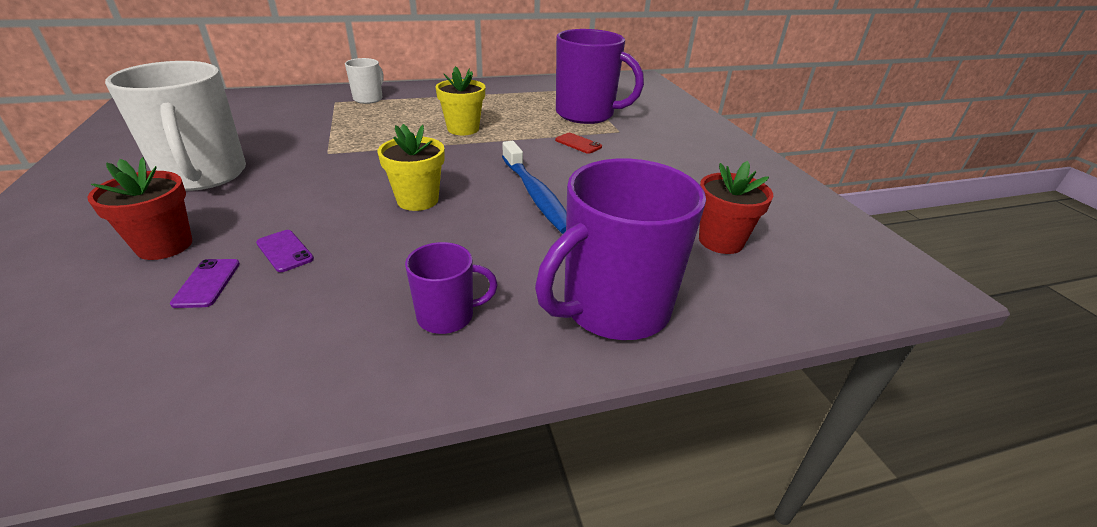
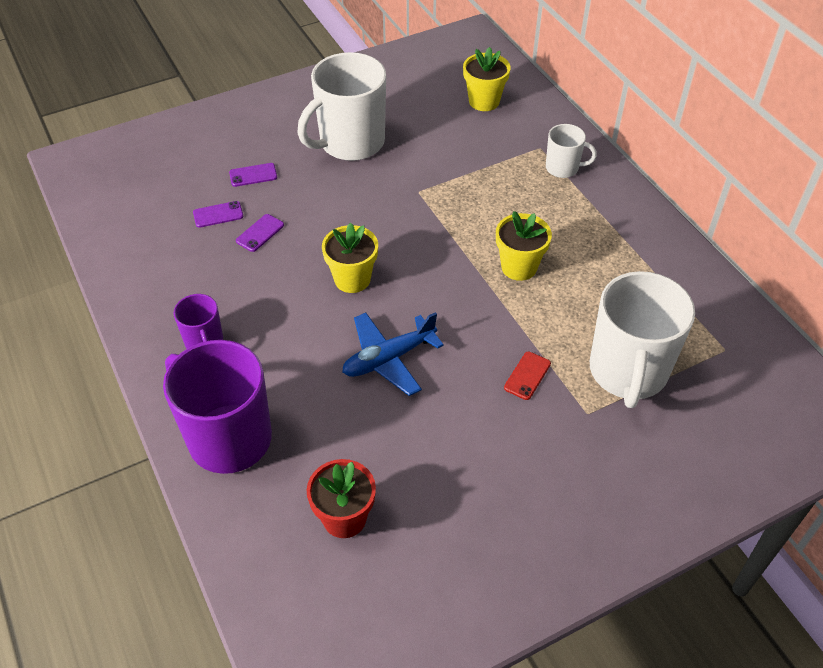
camera: 80 degrees right, 15 degrees up
red flower pot [87,157,192,260] -> purple phone [229,163,277,187]
blue toothbrush [502,141,566,234] -> blue plane [342,312,444,396]
purple mug [556,29,644,124] -> white mug [590,271,695,408]
none -> yellow flower pot [463,47,511,111]

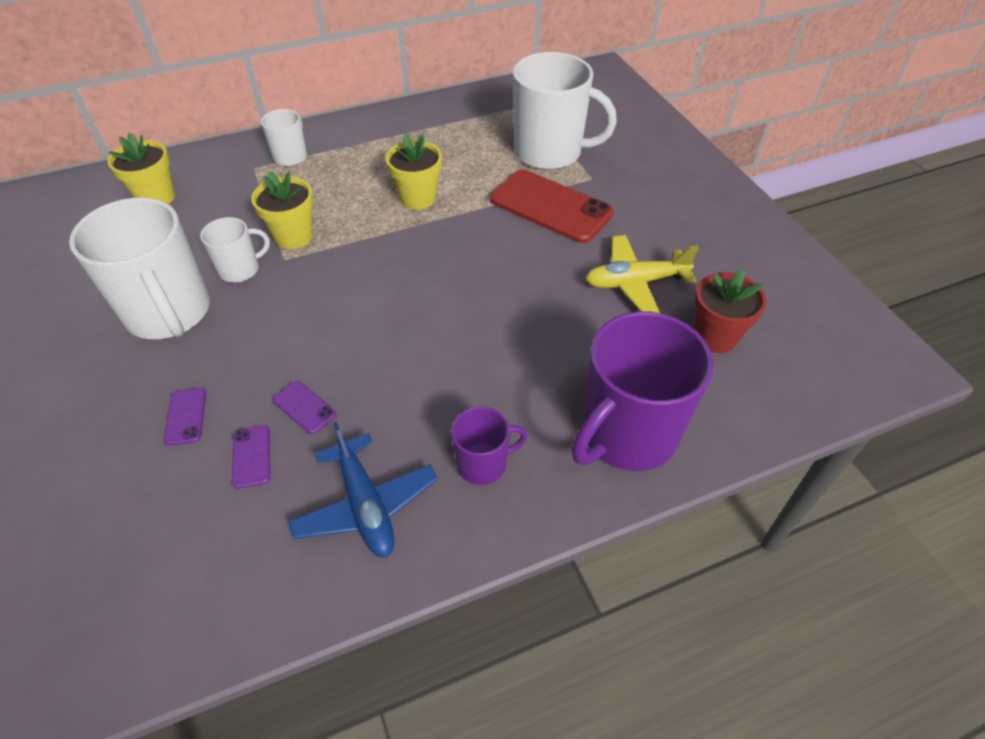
camera: 85 degrees left, 0 degrees up
yellow flower pot [322,223,378,293] -> yellow flower pot moved to [251,171,313,249]
blue plane [342,312,444,396] -> blue plane moved to [288,422,438,557]
red phone [504,352,551,400] -> red phone [490,169,614,243], size x2.32
none -> white mug [200,217,270,283]
none -> yellow plane [585,235,699,313]

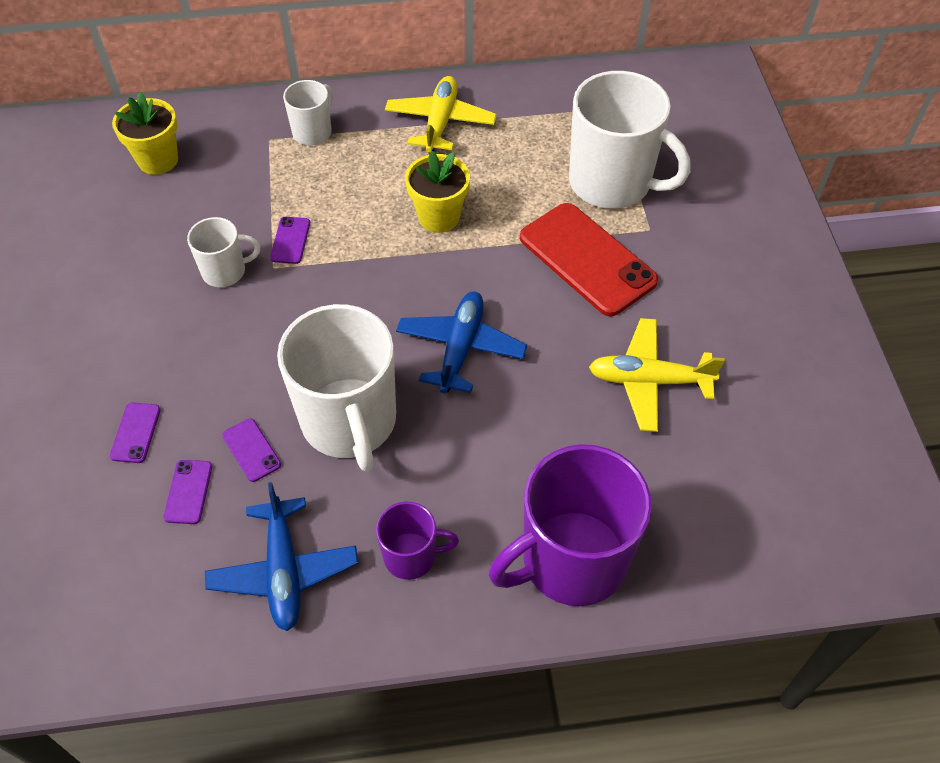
camera: 15 degrees right, 5 degrees up
white mug [69,197,210,339] -> white mug moved to [277,304,396,472]
yellow flower pot [251,171,313,249] -> purple phone [270,217,310,264]
red flower pot [694,269,767,353] -> none
none -> yellow plane [385,76,497,153]
none -> blue plane [396,291,527,394]

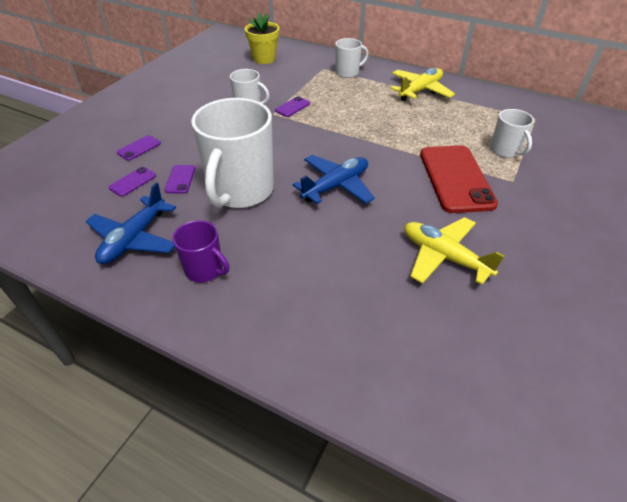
camera: 35 degrees right, 10 degrees down
yellow flower pot [405,151,470,233] -> none
purple mug [488,444,652,606] -> none
white mug [569,71,690,209] -> white mug [490,109,534,158], size x0.50

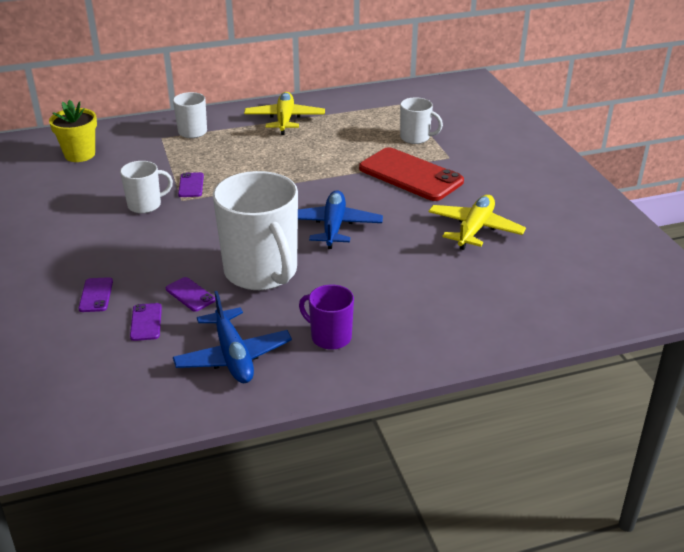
camera: 45 degrees left, 10 degrees down
purple mug [173,220,229,282] -> purple mug turned 135 degrees counterclockwise [299,285,354,350]
yellow plane [404,217,505,285] -> yellow plane turned 120 degrees clockwise [428,195,526,250]

